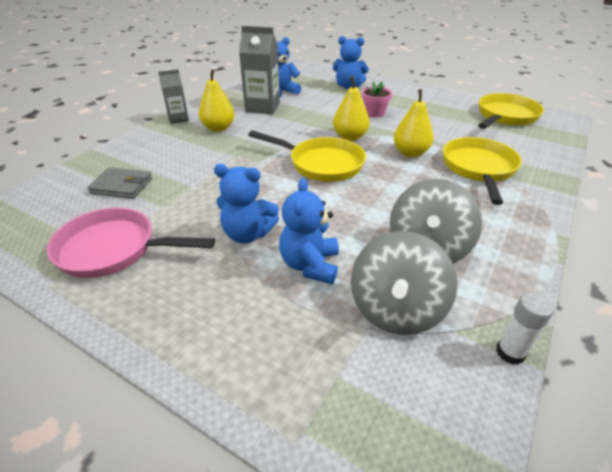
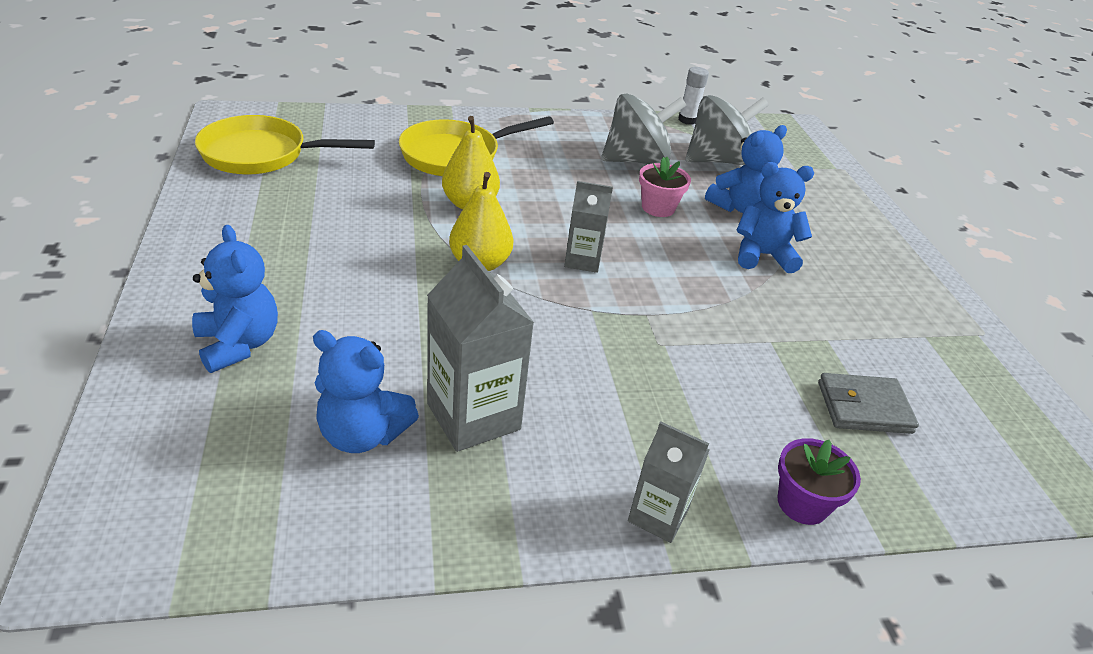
camera: 135 degrees left, 0 degrees up
pink pan [47,207,215,278] -> none
grey wallet [88,167,152,199] -> grey wallet turned 60 degrees counterclockwise [818,373,919,434]
yellow pear [199,69,235,132] -> none
blue teddy bear [214,164,279,244] -> blue teddy bear turned 60 degrees counterclockwise [736,162,814,273]
yellow pan [248,130,366,182] -> grey carton [564,181,613,273]
pink flower pot [362,81,392,117] -> pink flower pot moved to [639,157,691,217]
none -> purple flower pot [778,438,861,525]

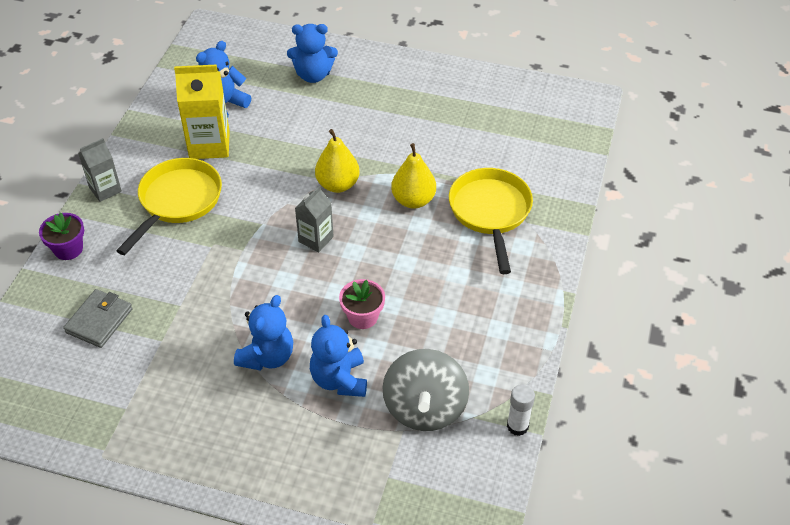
camera: 120 degrees right, 10 degrees up
yellow pan [195,115,375,175] -> yellow pan moved to [116,158,222,255]
grey carton [427,245,534,452] -> yellow carton [174,65,230,159]
grey spinning top [601,93,687,164] -> none

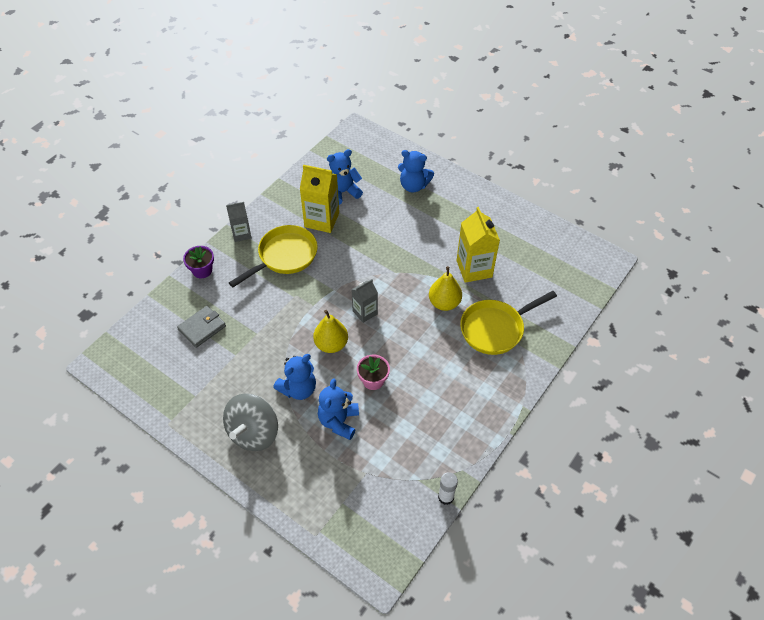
camera: 20 degrees right, 5 degrees up
yellow pear [315,129,360,193] -> yellow pear moved to [313,310,348,353]
grey spinning top [382,349,469,431] -> grey spinning top moved to [223,394,278,451]
yellow pan [449,168,533,274] -> yellow pan turned 135 degrees counterclockwise [460,291,557,355]
none -> yellow carton [456,207,500,283]

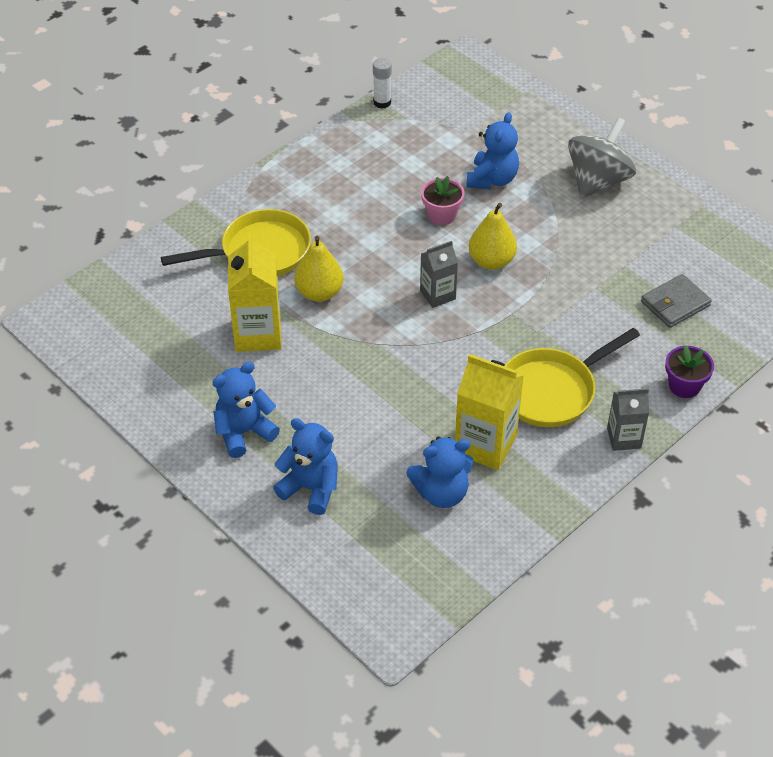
camera: 170 degrees left, 5 degrees down
blue teddy bear [273,354,316,400] -> blue teddy bear moved to [213,362,280,458]

